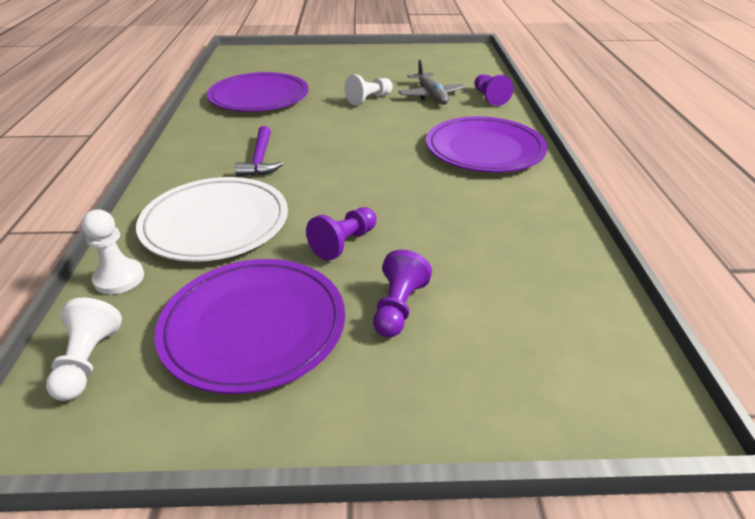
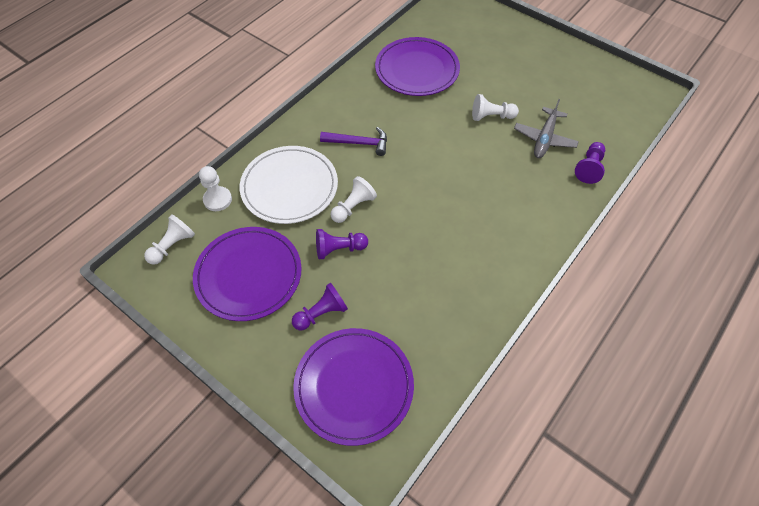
camera: 40 degrees right, 20 degrees up
purple hammer [235,126,283,177] -> purple hammer turned 120 degrees counterclockwise [320,127,387,156]
purple plate [426,116,547,172] -> purple plate moved to [293,328,414,446]
none -> white pawn [330,176,377,223]

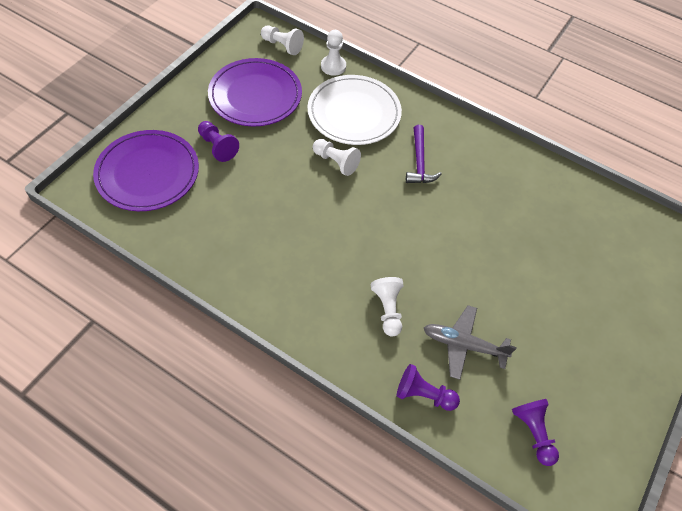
camera: 80 degrees right, 0 degrees up
purple pawn [316,229,368,259] -> purple pawn moved to [512,399,559,466]
purple plate [375,37,460,96] -> none
white pawn [472,94,519,121] -> white pawn moved to [371,277,404,336]

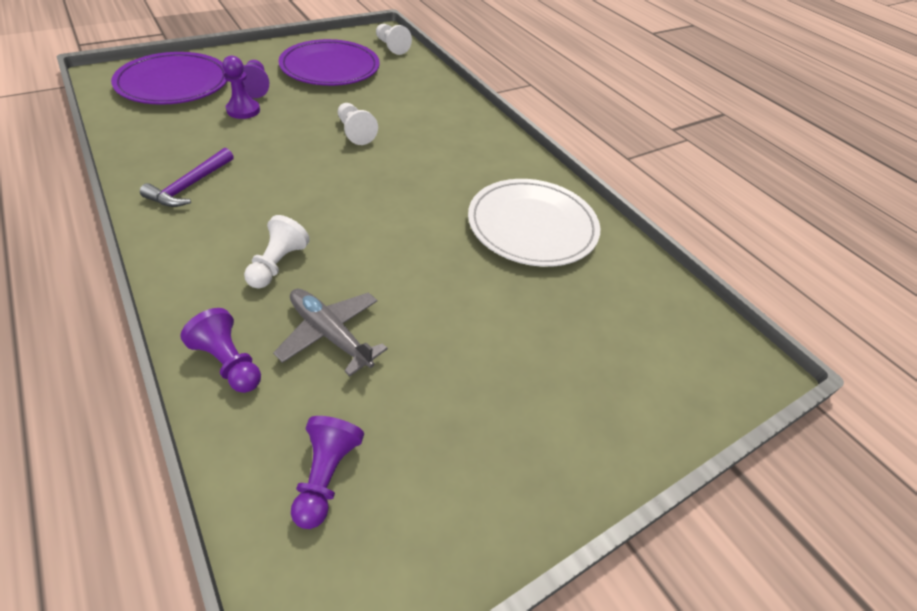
camera: 25 degrees right, 10 degrees down
white plate [308,75,402,145] -> white plate moved to [468,179,600,267]
white pawn [321,30,346,76] -> none
purple hammer [406,125,442,183] -> purple hammer moved to [140,148,234,207]
none -> purple pawn [222,55,260,119]

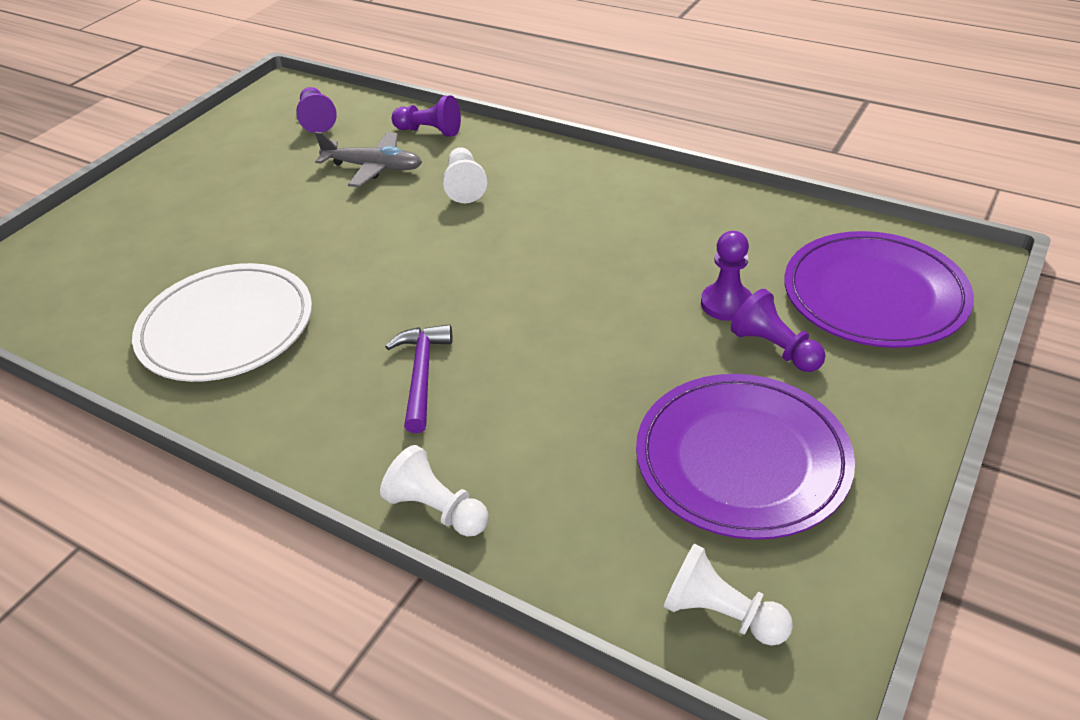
camera: 160 degrees right, 5 degrees down
purple hammer [140,148,234,207] -> purple hammer moved to [385,324,453,433]
white pawn [338,103,378,145] -> white pawn moved to [380,445,489,537]

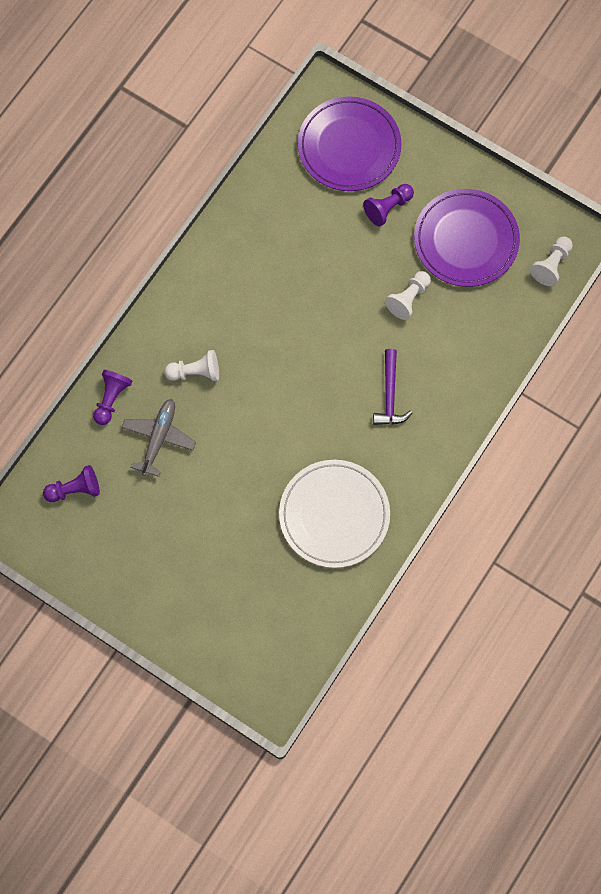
camera: 90 degrees left, 30 degrees up
white pawn [380,445,489,537] -> white pawn moved to [385,271,431,320]
purple hammer [385,324,453,433] -> purple hammer turned 90 degrees counterclockwise [373,349,412,425]
purple pawn [701,231,752,321] -> none

